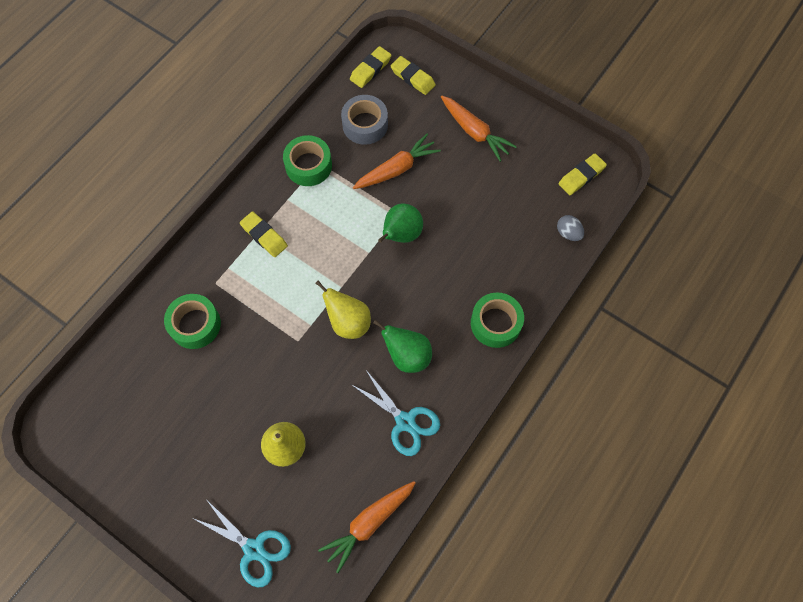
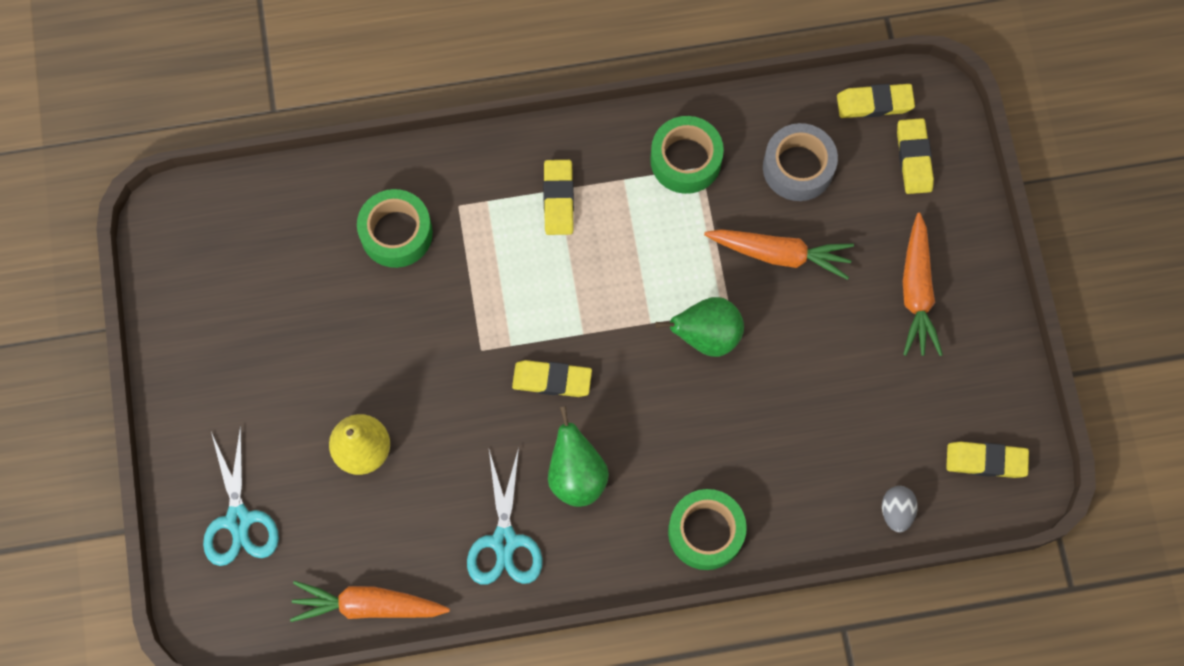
camera: 45 degrees right, 5 degrees up
yellow pear [316,280,371,339] -> yellow eraser [512,360,592,397]

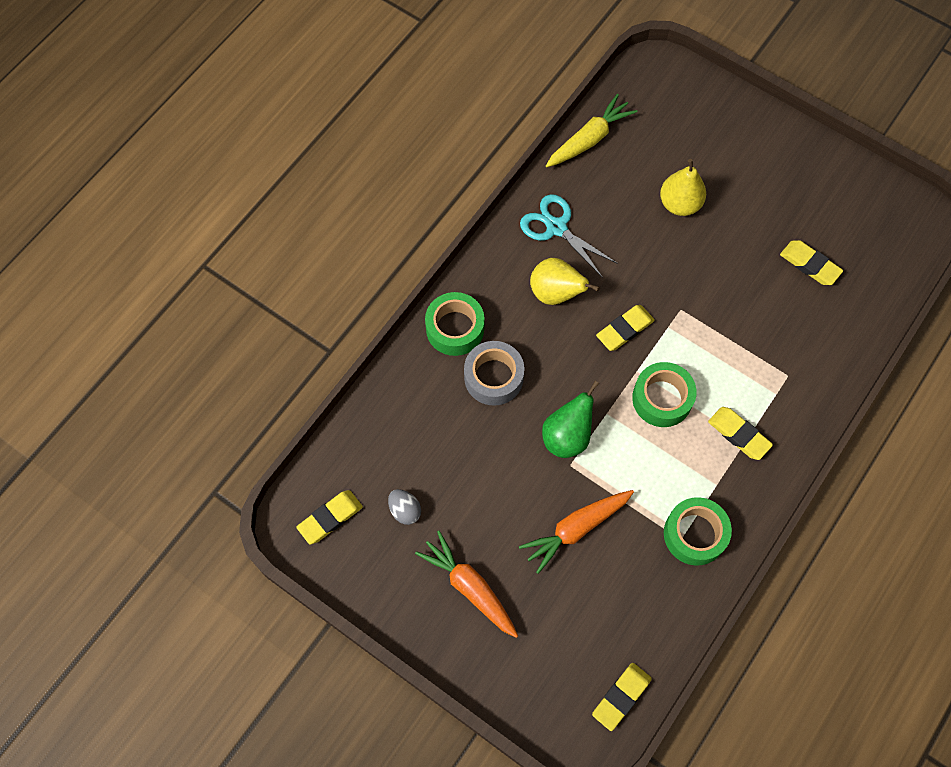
camera: 135 degrees right, 5 degrees down
turquoise scissors [203,425,279,566] -> none
orange carrot [290,581,450,622] -> yellow carrot [546,94,637,167]
green tape [357,189,433,268] -> green tape moved to [632,362,697,427]
green pear [548,406,609,507] -> yellow pear [530,258,600,305]
grey tape [763,123,838,201] -> grey tape moved to [464,341,525,406]
grey egg [882,486,918,532] -> grey egg moved to [388,489,421,525]
yellow eraser [897,118,934,194] -> yellow eraser moved to [780,240,843,285]

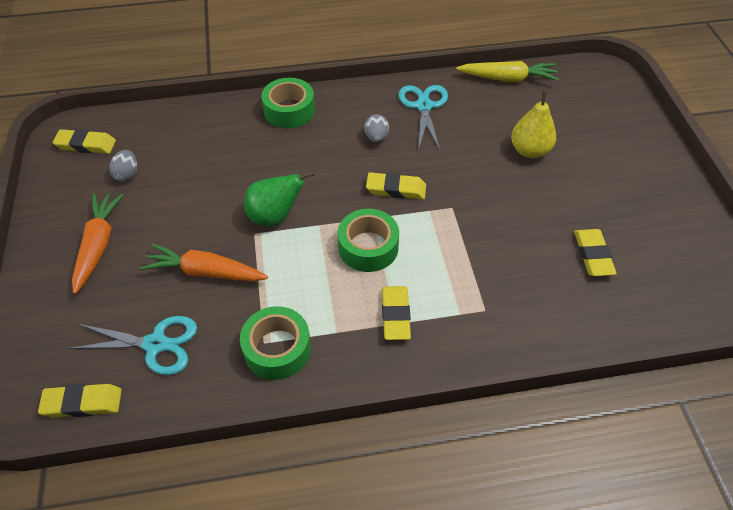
camera: 45 degrees right, 15 degrees down
grey tape [464,341,525,406] -> none
yellow pear [530,258,600,305] -> grey egg [365,114,389,143]
none -> turquoise scissors [69,316,197,375]

